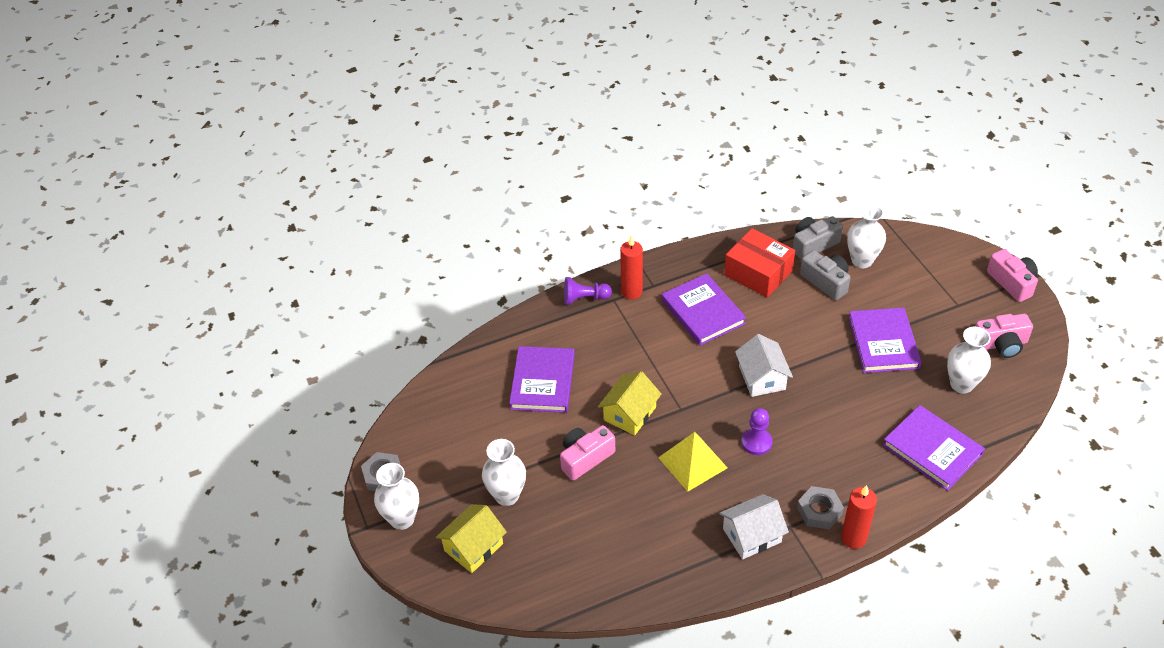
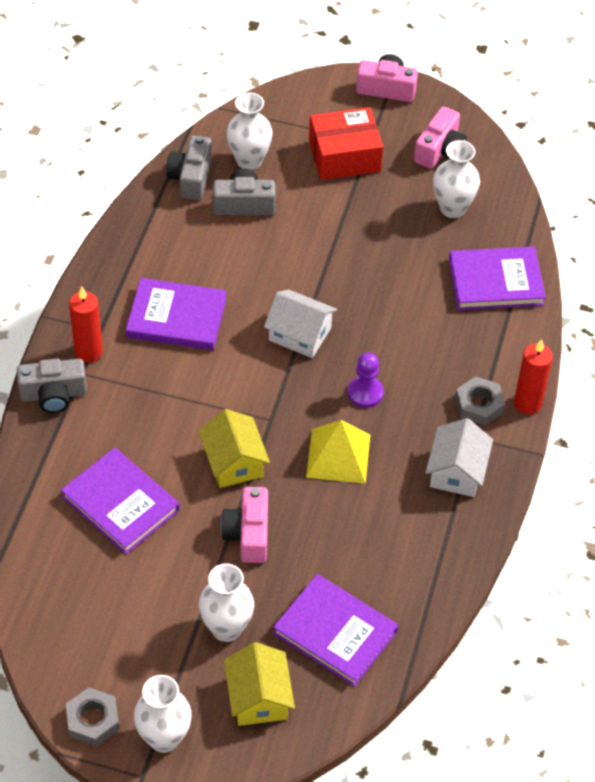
camera: 55 degrees left, 5 degrees up
purple pawn [564,277,612,305] -> grey camera [17,358,87,413]
red box [724,228,795,298] -> red box moved to [309,107,383,180]
purple book [848,307,922,373] -> purple book moved to [273,574,398,687]

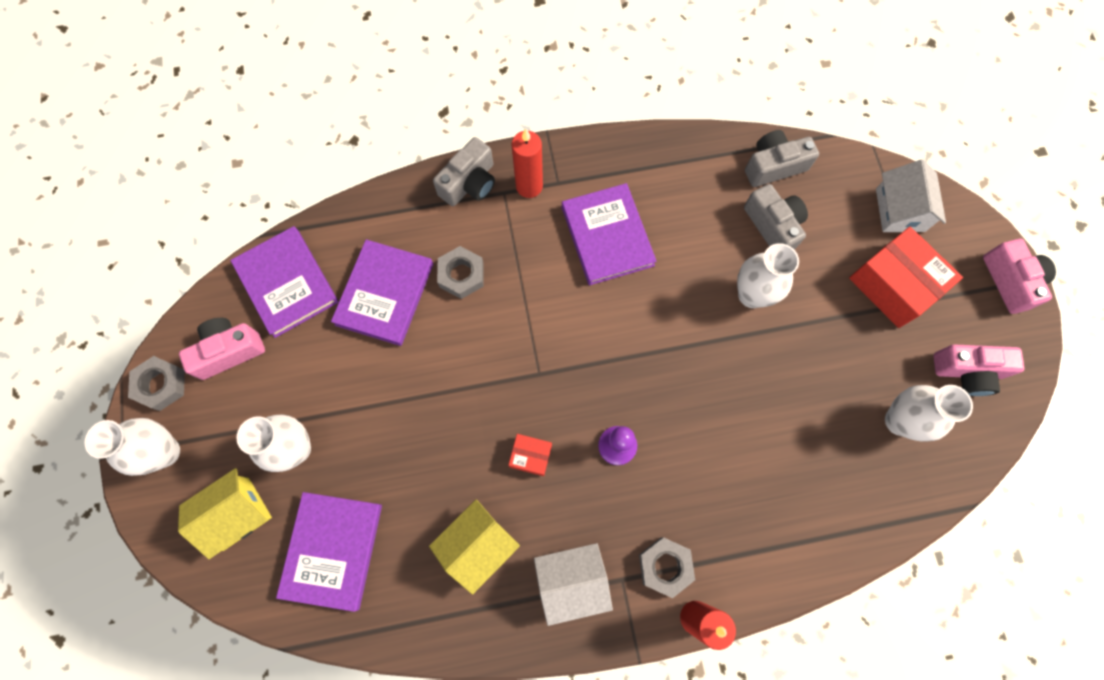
camera: 65 degrees right, 20 degrees up
grey camera [17,358,87,413] -> grey camera turned 105 degrees counterclockwise [433,137,495,206]
yellow house [198,409,270,488] -> yellow house moved to [429,499,520,595]
pink camera [221,487,268,563] -> pink camera moved to [179,318,265,380]
white vase [226,93,273,170] -> white vase moved to [737,243,799,308]
white house [264,289,337,358] -> white house moved to [876,160,946,232]
yellow pyramid [306,420,370,484] -> red box [508,434,552,476]
purple book [449,246,546,310] -> purple book moved to [230,226,338,338]
none -> grey nut [437,246,484,299]

